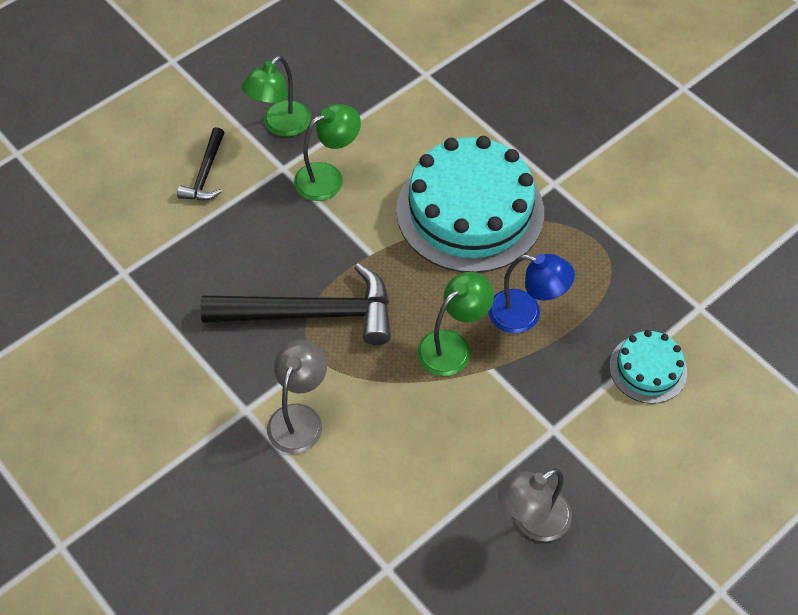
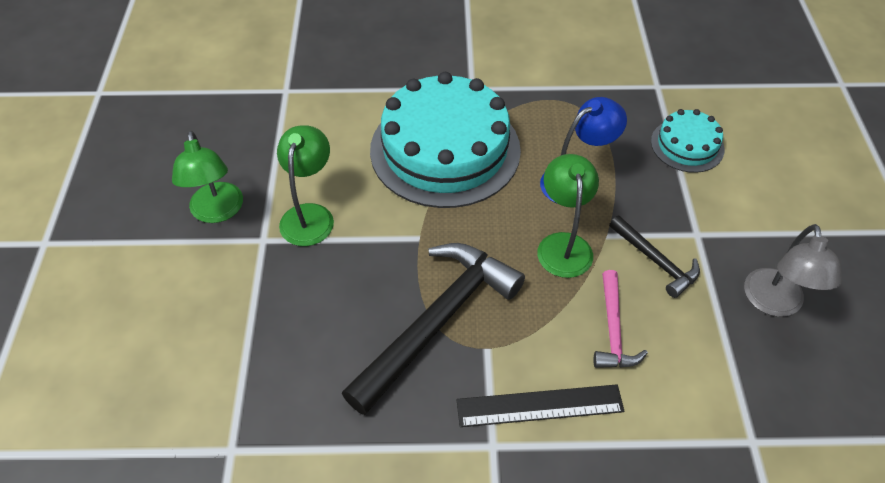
camera: 50 degrees left, 5 degrees down
black hammer [177,127,225,200] -> black hammer moved to [609,216,700,298]
grey lamp [267,340,327,454] -> black ruler [457,384,624,427]
none -> pink hammer [594,270,648,368]

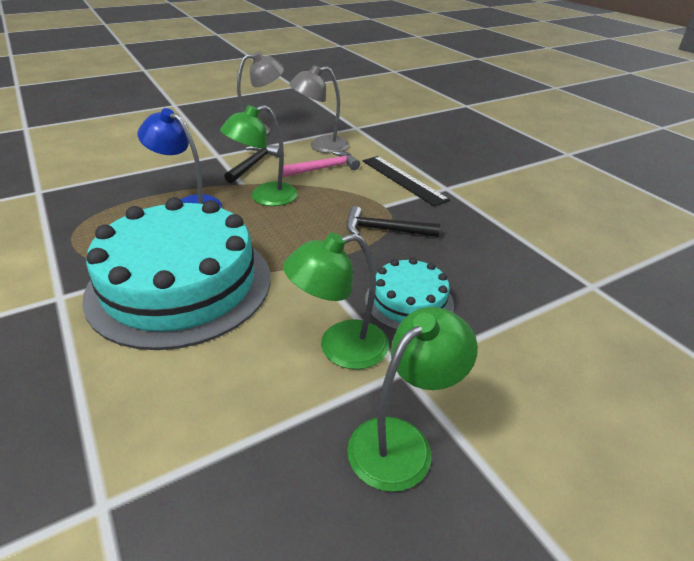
camera: 120 degrees left, 15 degrees down
black hammer [342,243,525,415] -> black hammer [346,206,440,237], size x0.51
turquoise cake [651,109,724,173] -> turquoise cake moved to [365,258,454,330]
none -> grey lamp [289,65,349,153]

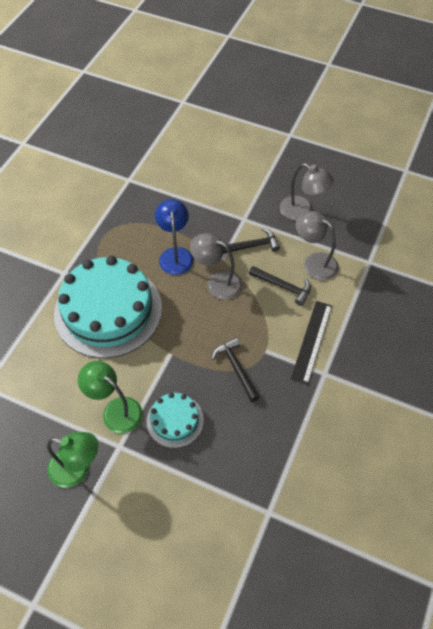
camera: 55 degrees right, 20 degrees up
green lamp [220,105,298,206] -> grey lamp [190,233,242,300]
pink hammer [282,151,360,177] -> black hammer [249,266,311,306]

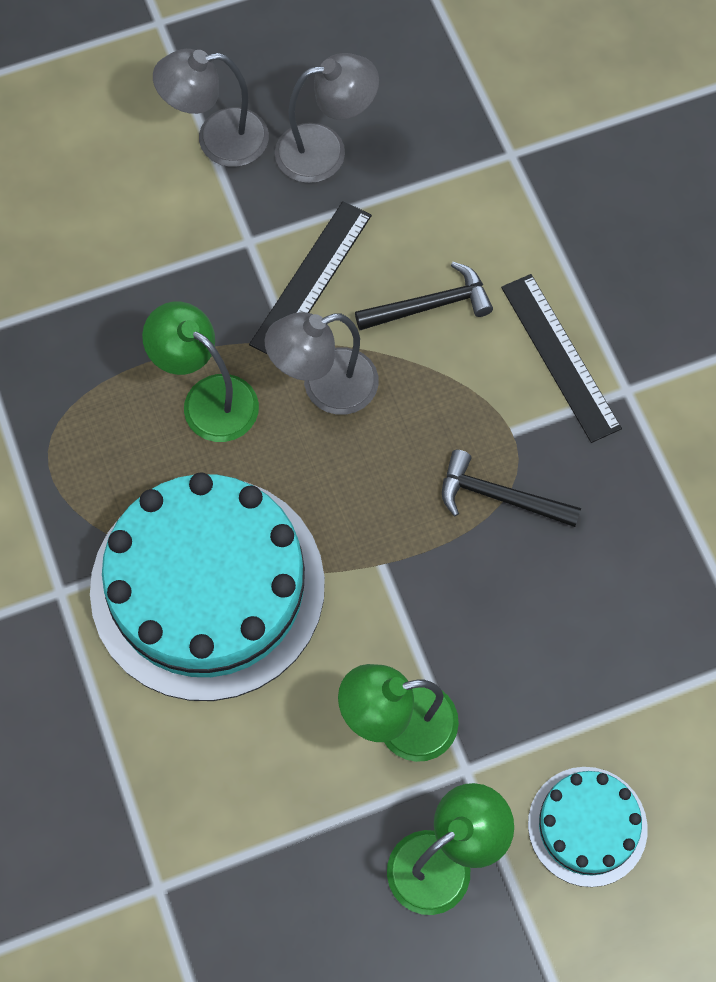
camera: 45 degrees left, 10 degrees up
turquoise cake [147,393,204,448] -> turquoise cake moved to [528,767,648,887]
blue lamp [155,199,193,275] -> green lamp [142,301,259,442]
black hammer [222,228,280,254] -> black ruler [249,201,372,355]
grey lamp [296,211,339,280] -> grey lamp moved to [153,49,269,167]

